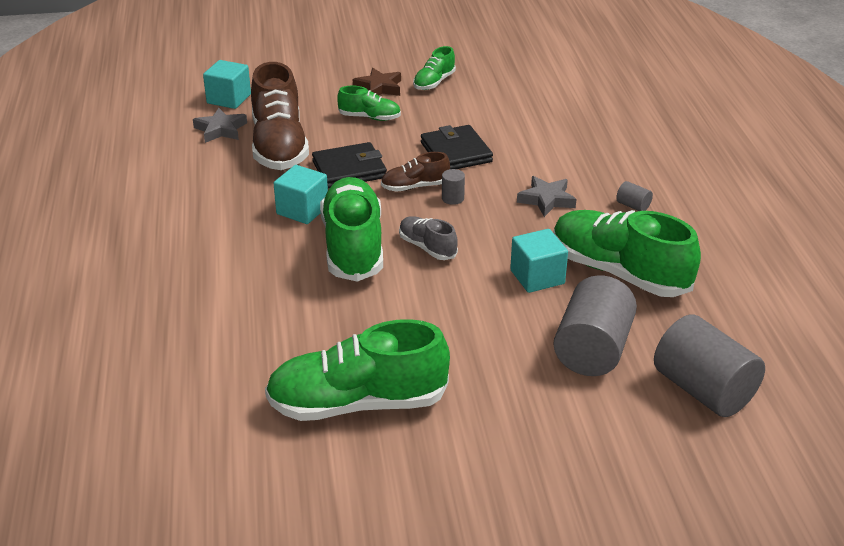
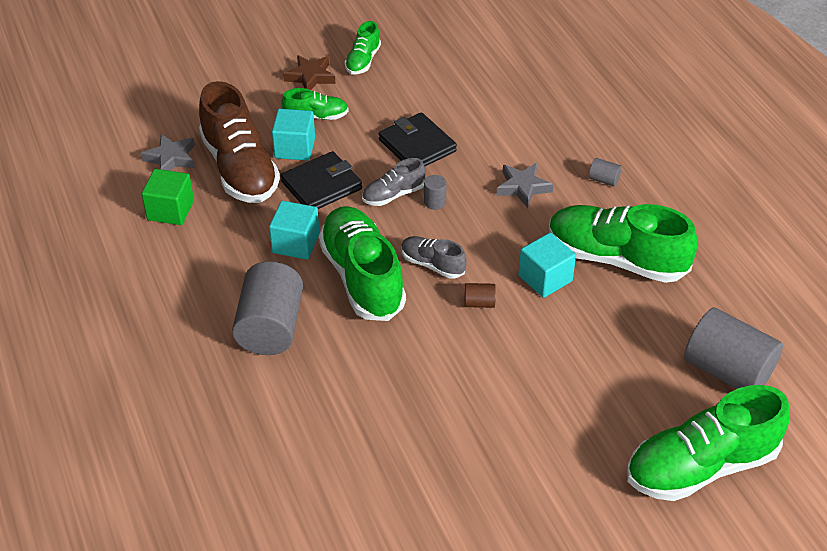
camera: 15 degrees left, 10 degrees up
turquoise cube [203,60,251,109] -> turquoise cube moved to [272,109,315,161]
green shoe [265,319,450,421] -> green shoe moved to [627,385,790,501]
brown shoe [381,152,450,192] -> grey shoe [362,158,426,206]
grey cylinder [553,275,637,376] -> grey cylinder moved to [232,261,303,355]
none -> green cube [141,169,194,225]
none -> brown cylinder [465,283,496,308]

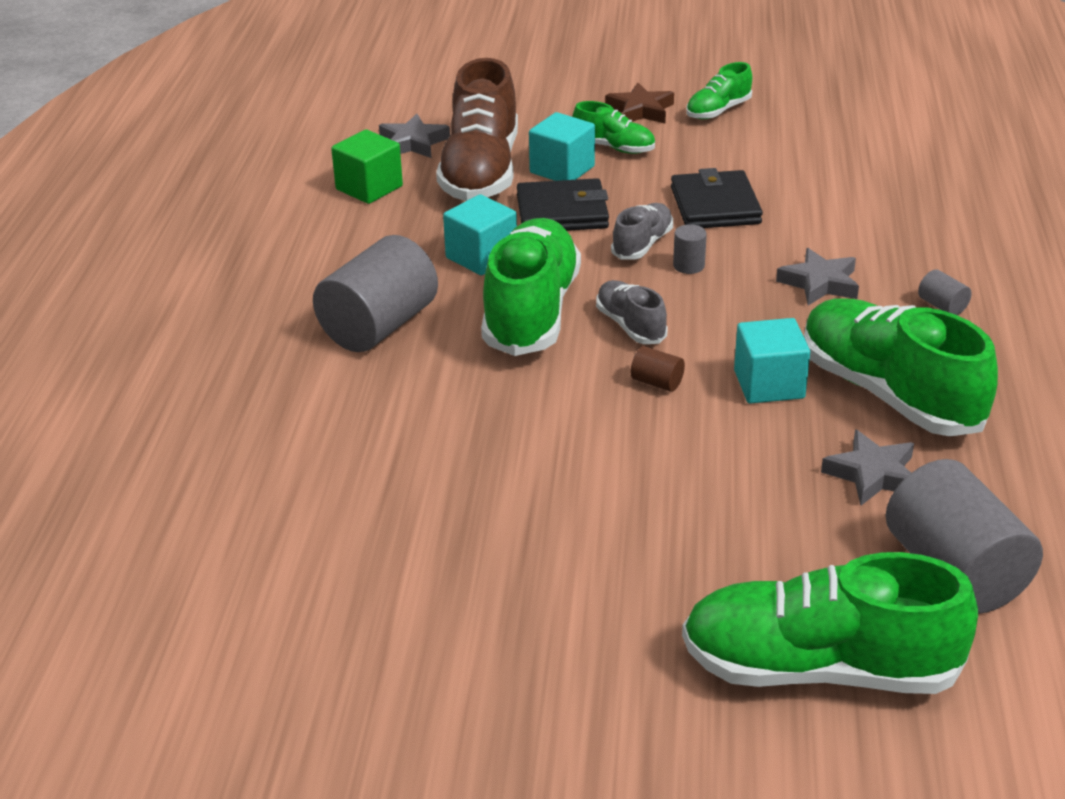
camera: 30 degrees right, 10 degrees down
grey shoe [362,158,426,206] -> grey shoe turned 120 degrees clockwise [611,203,673,260]
none -> grey star [821,429,914,505]

